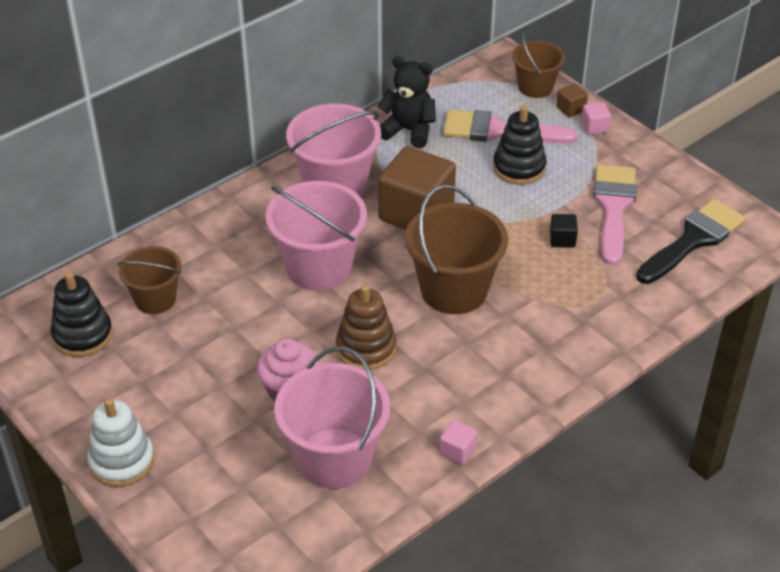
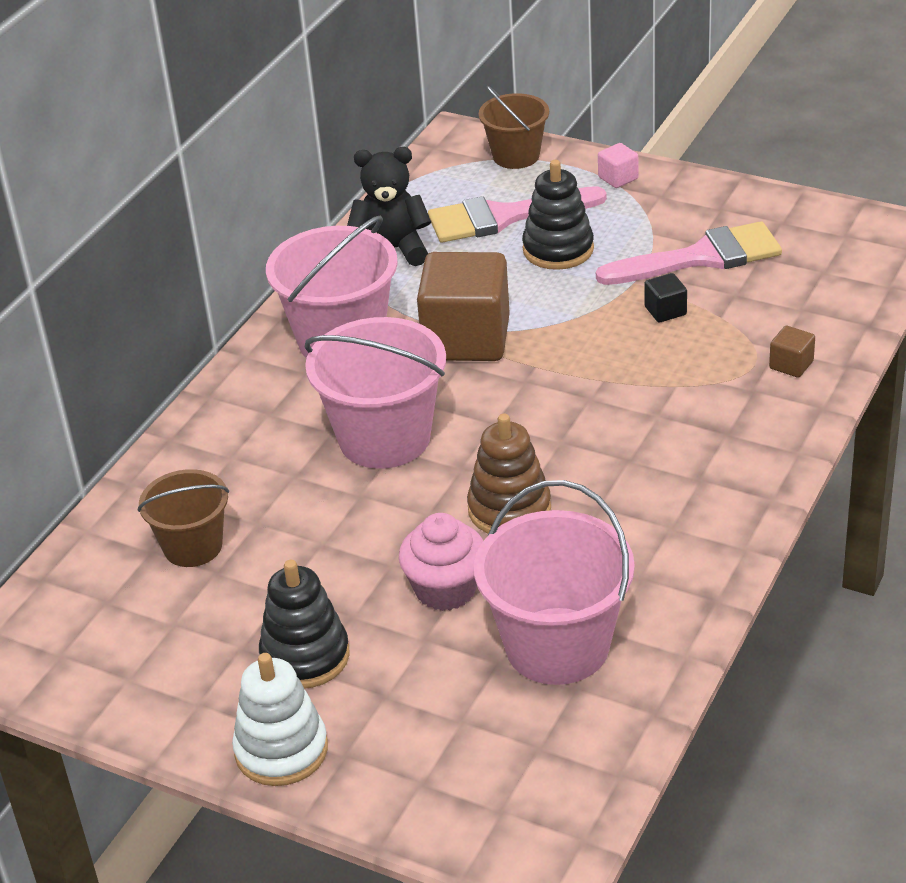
camera: 20 degrees left, 5 degrees down
black stacking toy [51,272,113,357] -> black stacking toy moved to [259,560,350,689]
brown bucket [405,185,508,314] -> none
pink cube [439,420,477,465] -> none
brown cube [556,83,588,118] -> brown cube moved to [769,326,815,378]
pink brush [593,164,636,266] -> pink brush turned 90 degrees clockwise [596,221,782,285]
black brush [636,199,746,284] -> none

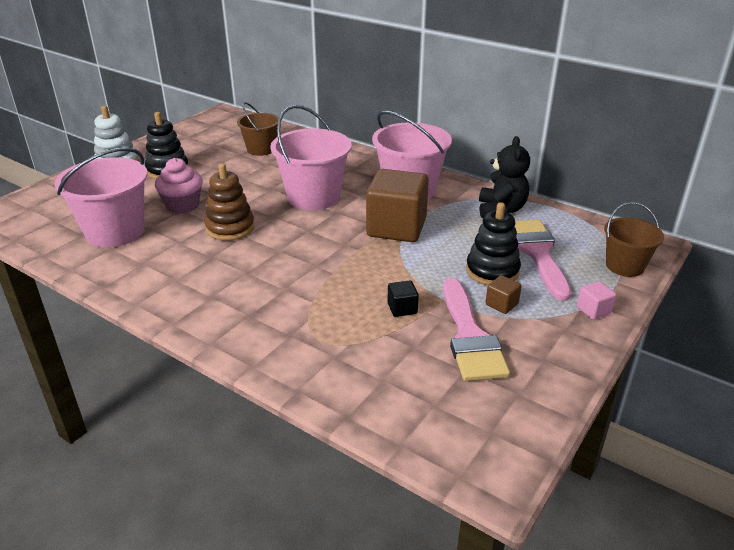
camera: 95 degrees right, 5 degrees down
brown cube [769,326,815,378] -> brown cube moved to [485,275,522,314]

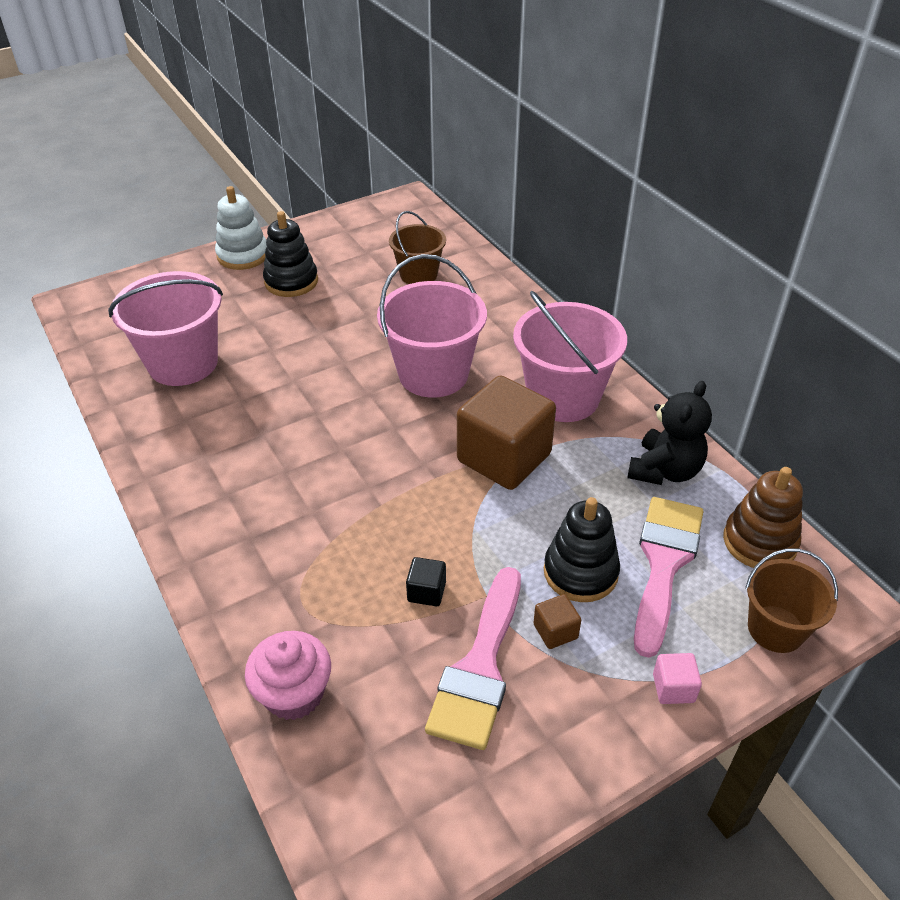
camera: 25 degrees right, 10 degrees up
pink cupcake [155,158,203,214] -> pink cupcake moved to [245,631,331,720]
brown stacking toy [205,163,255,241] -> brown stacking toy moved to [723,467,803,568]

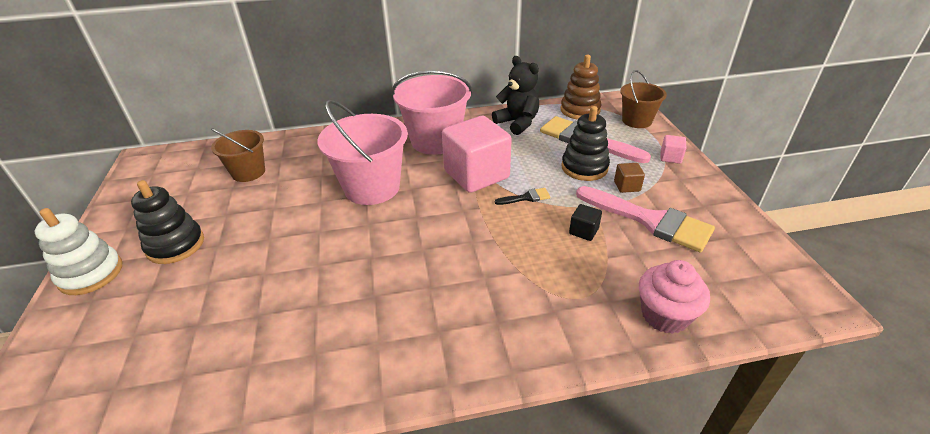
camera: 70 degrees left, 5 degrees down
pink bucket [108,271,223,386] -> none
brown cube [457,376,556,490] -> pink cube [442,116,512,193]
none -> black brush [495,188,550,205]

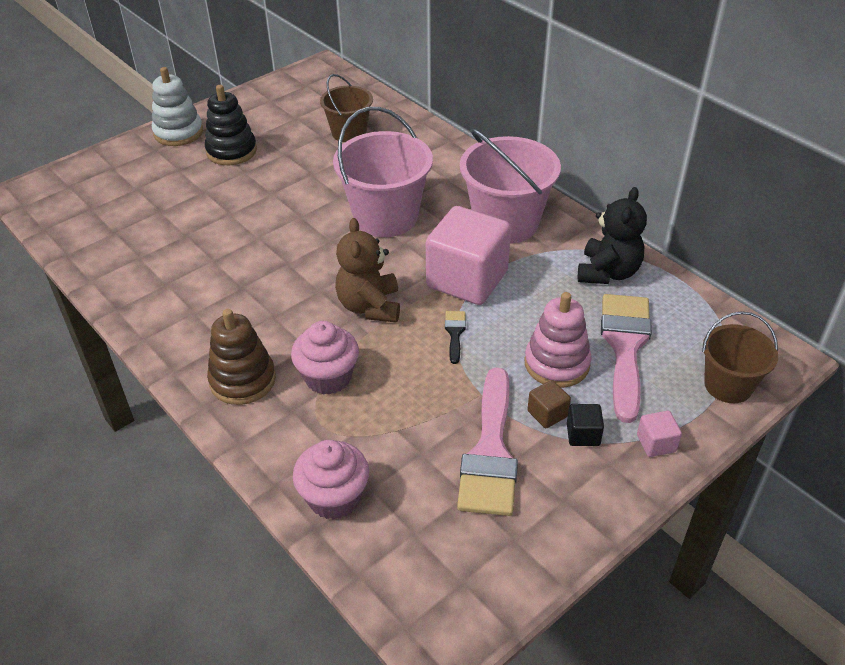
camera: 60 degrees right, 5 degrees up
black brush [495,188,550,205] -> black brush turned 135 degrees counterclockwise [445,311,466,364]
brown stacking toy [561,55,601,119] -> brown stacking toy moved to [207,309,276,405]
black stacking toy [561,106,610,181] -> pink stacking toy [525,292,592,388]
black cube [569,204,602,241] -> black cube moved to [567,404,604,446]
none -> pink cupcake [291,321,359,395]
none -> brown teddy bear [335,218,400,323]

